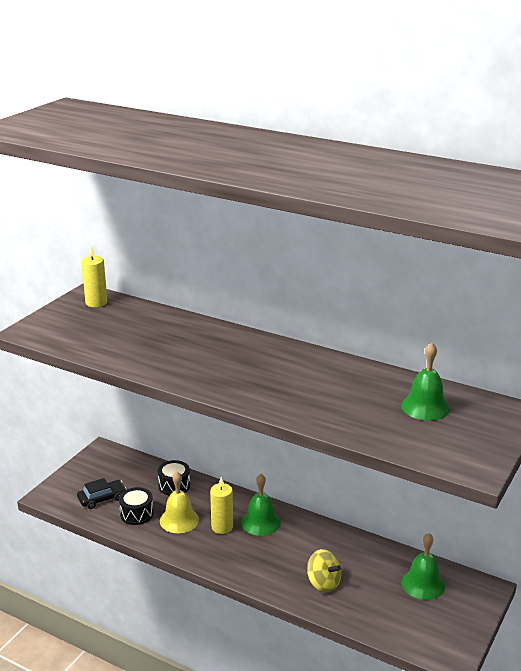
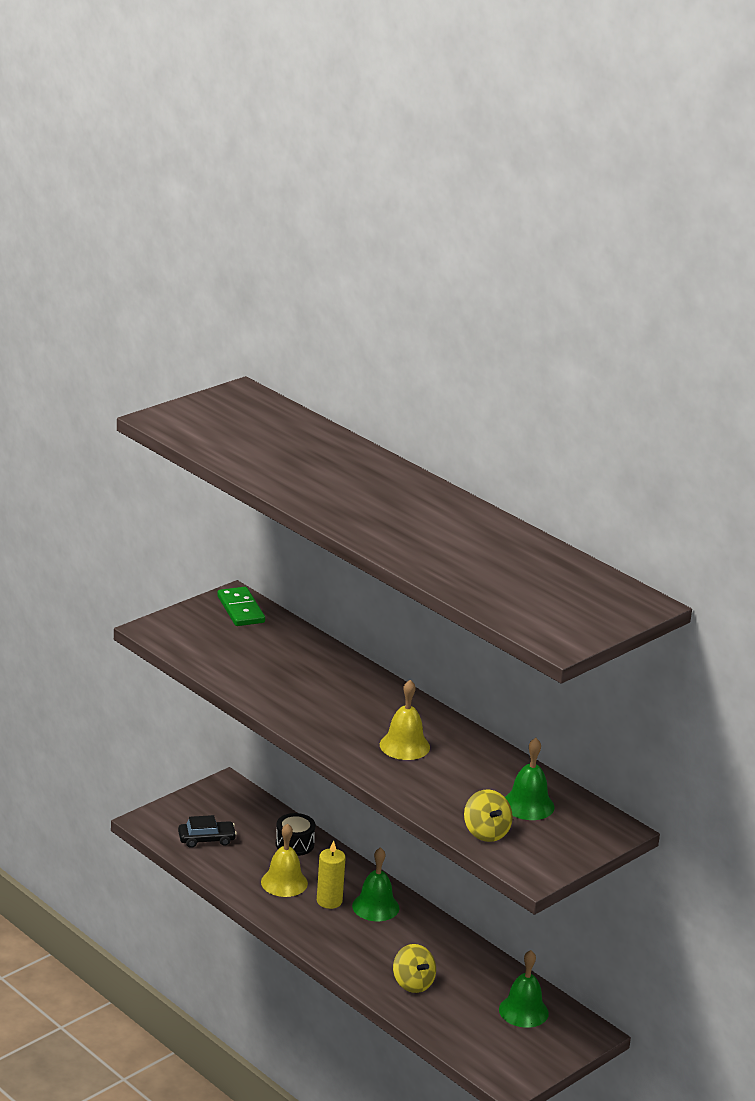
camera: 15 degrees right, 0 degrees up
yellow candle [81,246,107,307] -> green domino [217,587,265,626]
black drum [119,487,154,525] -> none
none -> yellow bell [380,680,430,760]
none -> yellow spinning top [464,789,513,842]

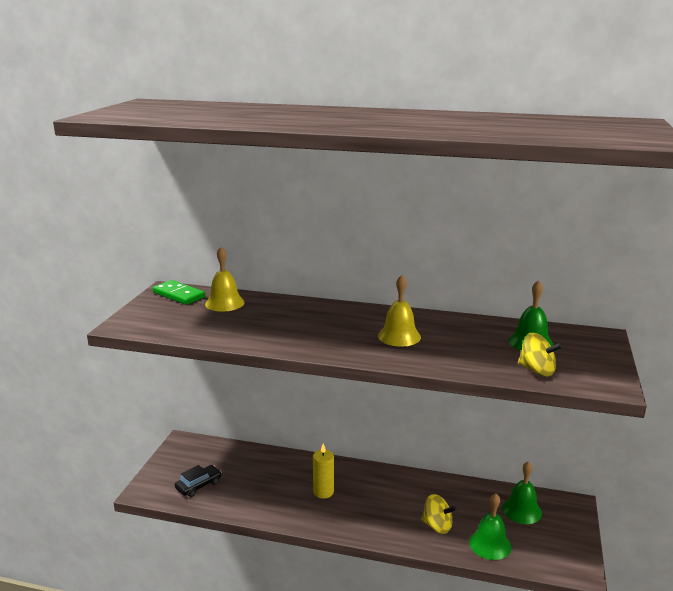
camera: 30 degrees left, 5 degrees down
yellow bell [261,824,308,897] -> yellow bell moved to [205,247,245,312]
black drum [276,813,316,856] -> none
green bell [352,847,399,921] -> green bell moved to [469,493,511,560]

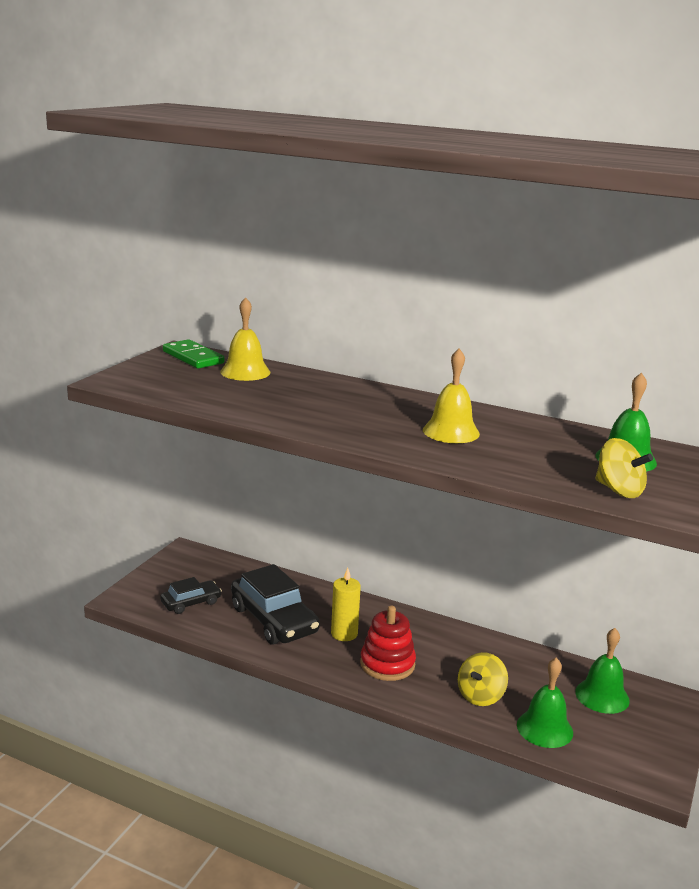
camera: 10 degrees right, 0 degrees up
yellow spinning top [421,494,457,534] -> yellow spinning top turned 90 degrees clockwise [458,652,508,706]
none -> black car [231,564,320,645]
none -> red stacking toy [360,606,416,681]

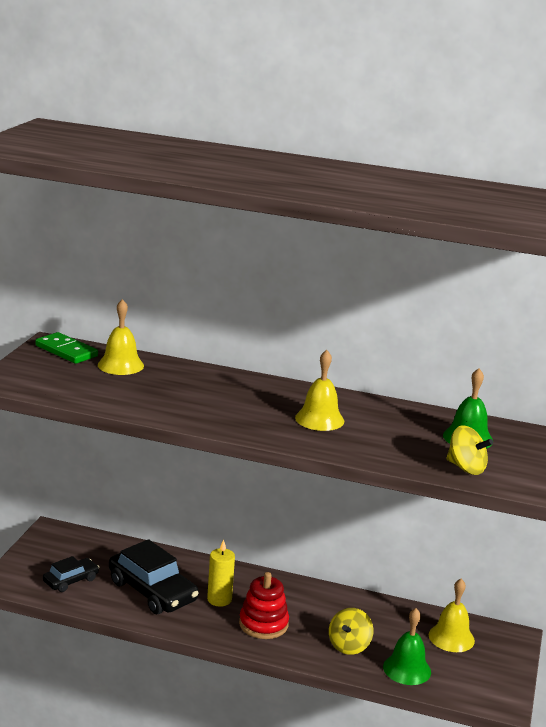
camera: 10 degrees left, 0 degrees up
green bell [575,628,630,714] -> yellow bell [429,579,475,652]

